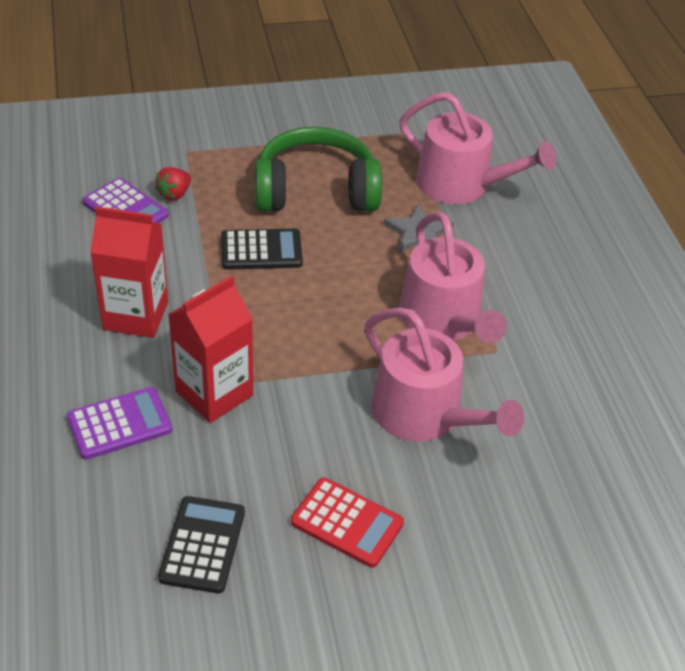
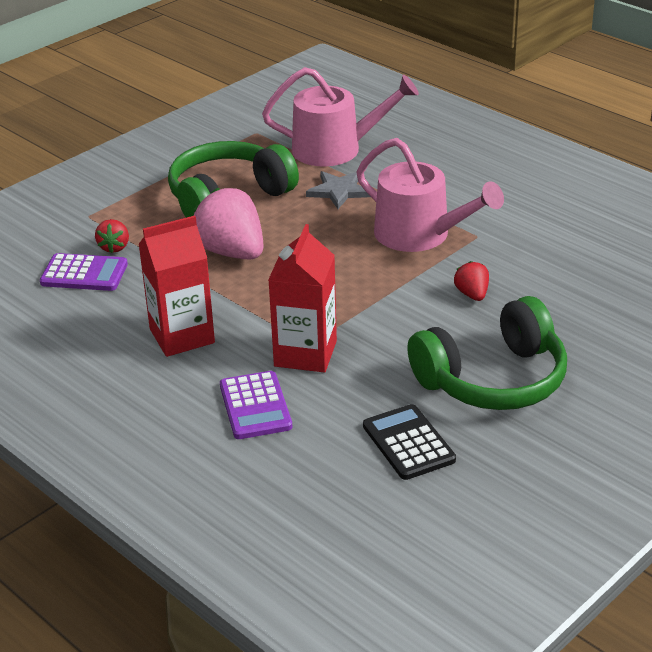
camera: 30 degrees left, 10 degrees down
purple calculator [67,387,172,460] -> purple calculator turned 135 degrees clockwise [220,371,292,439]
black calculator [221,229,303,270] -> pink strawberry [194,188,263,259]
red calculator [291,478,404,568] -> green headphones [407,296,567,410]
pink watering can [365,307,524,442] -> red strawberry [454,261,489,301]

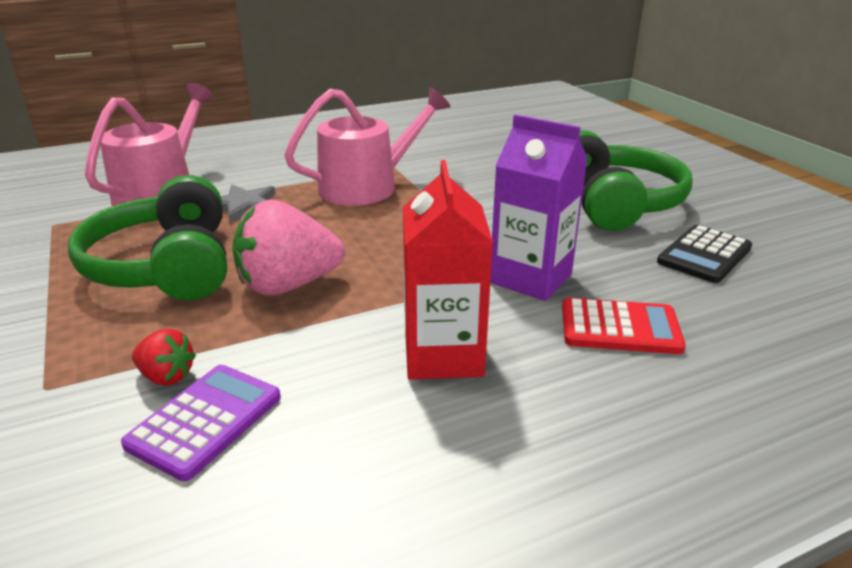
camera: 70 degrees left, 5 degrees down
purple calculator [220,371,292,439] -> red calculator [562,298,686,354]
red carton [268,224,337,373] -> purple carton [490,114,588,301]
black calculator [363,404,456,480] -> black calculator turned 45 degrees counterclockwise [657,225,752,283]
red strawberry [454,261,489,301] -> none

